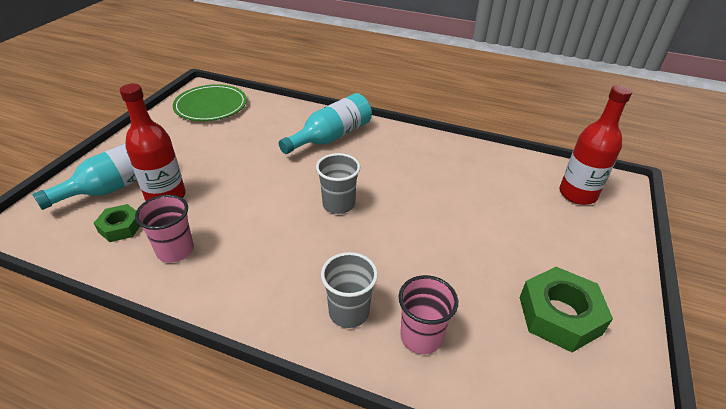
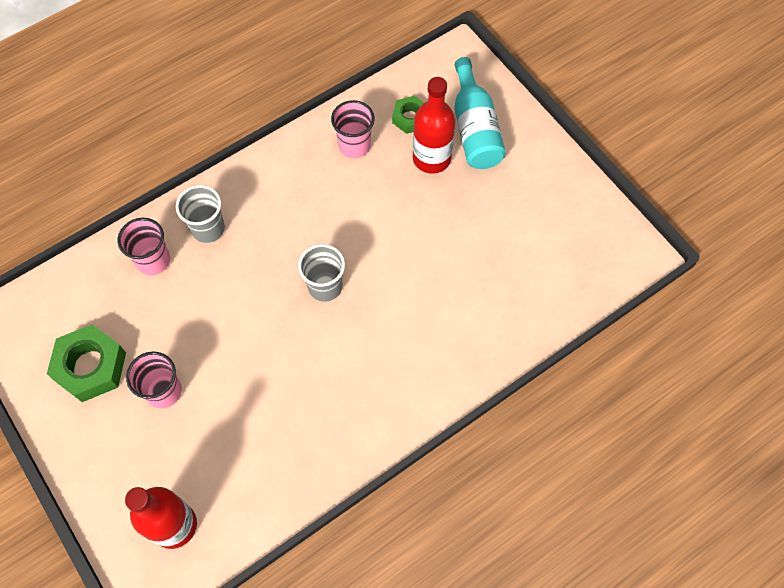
camera: 125 degrees right, 25 degrees up
green plate [173,84,247,121] -> none
turquoise bottle [279,93,372,154] -> none
none -> pink cup [126,352,182,408]

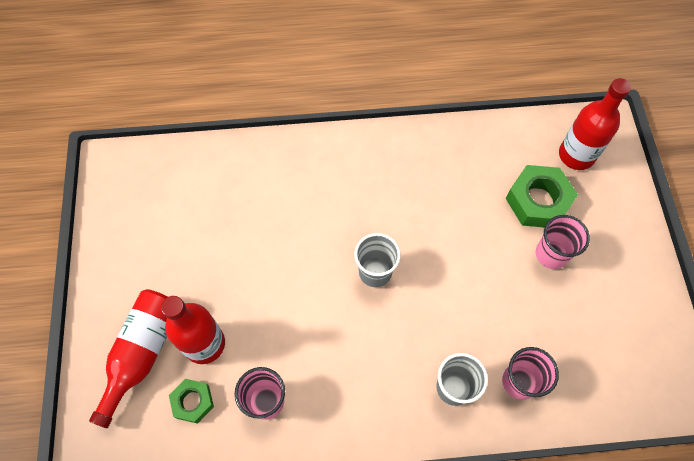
camera: 150 degrees left, 0 degrees up
green nut [47,325,126,402] -> green nut moved to [505,165,578,228]
turquoise bottle [454,57,506,169] -> red bottle [89,289,168,428]

